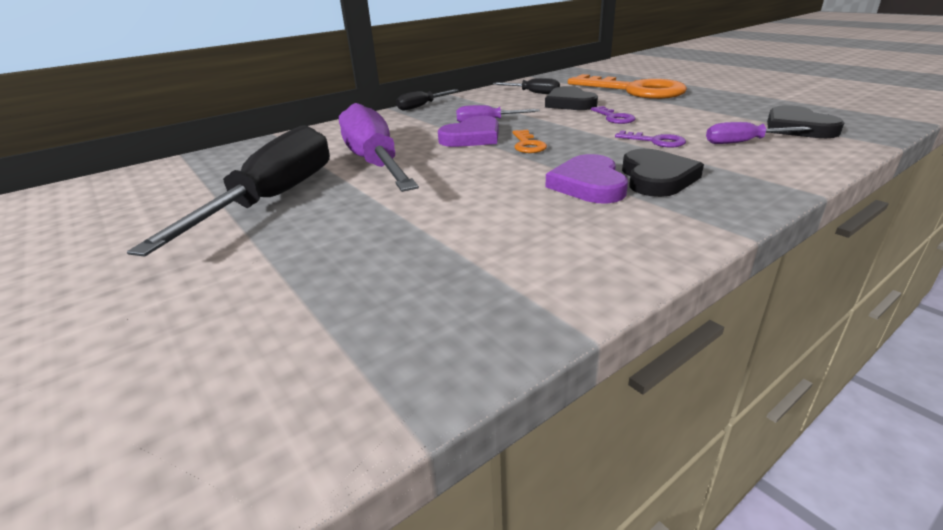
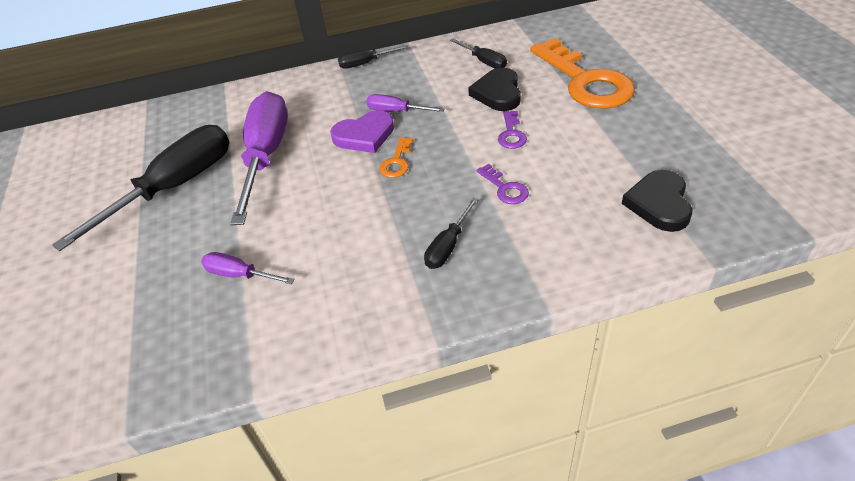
camera: 25 degrees right, 15 degrees up
purple heart [545,154,628,204] -> none
black heart [622,149,704,197] -> black screwdriver [424,197,479,269]
purple screwdriver [706,122,811,144] -> purple screwdriver moved to [201,252,295,284]

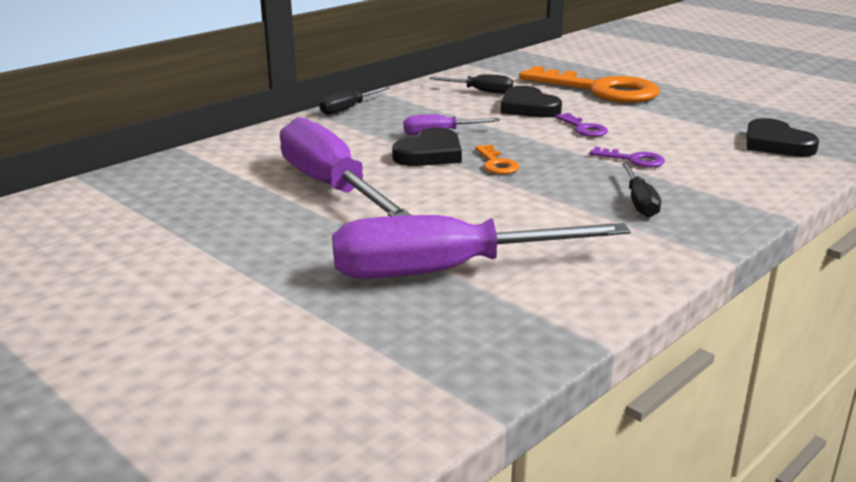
camera: 35 degrees left, 20 degrees down
black screwdriver [52,125,230,251] -> none
purple screwdriver [201,252,295,284] -> purple screwdriver [332,215,631,279], size x2.18
purple heart [330,110,394,153] -> black heart [392,128,462,166]

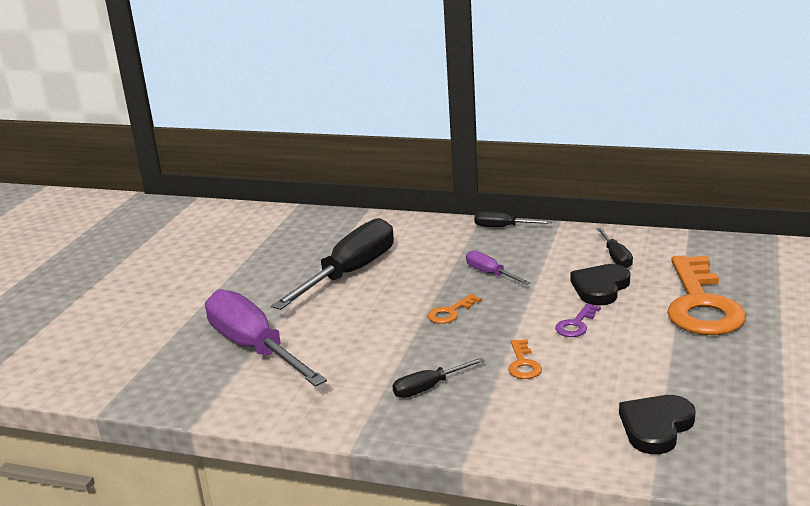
camera: 65 degrees right, 0 degrees up
purple screwdriver [280,117,411,216] -> black screwdriver [271,218,394,310]
black heart [392,128,462,166] -> none
purple key [590,146,665,167] -> orange key [508,339,542,379]

